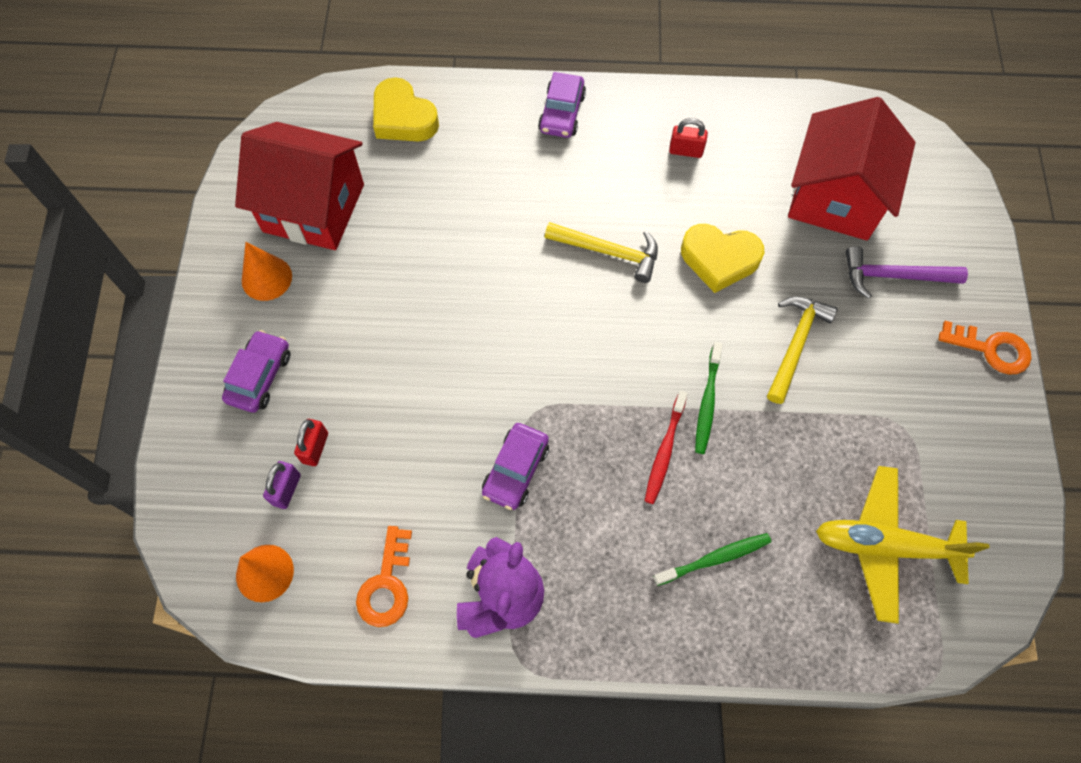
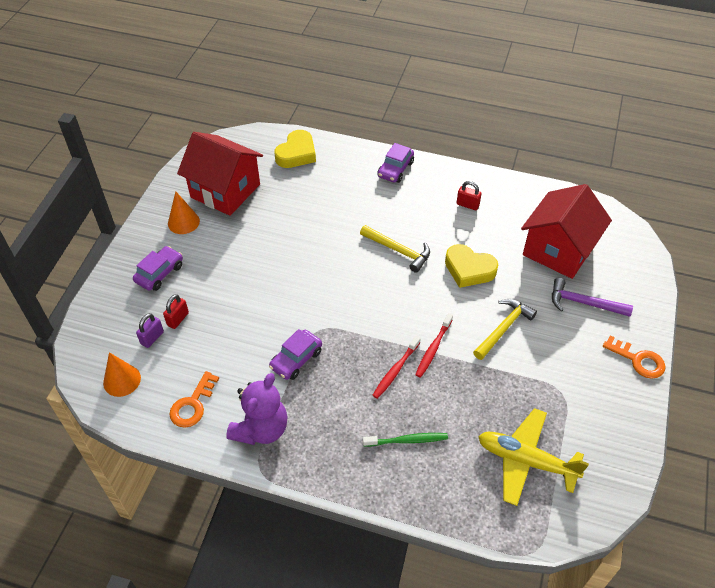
camera: 15 degrees right, 15 degrees down
yellow heart [373,77,439,141] -> yellow heart turned 120 degrees counterclockwise [274,130,316,168]
green toothbrush [695,342,723,454] -> red toothbrush [415,313,453,378]

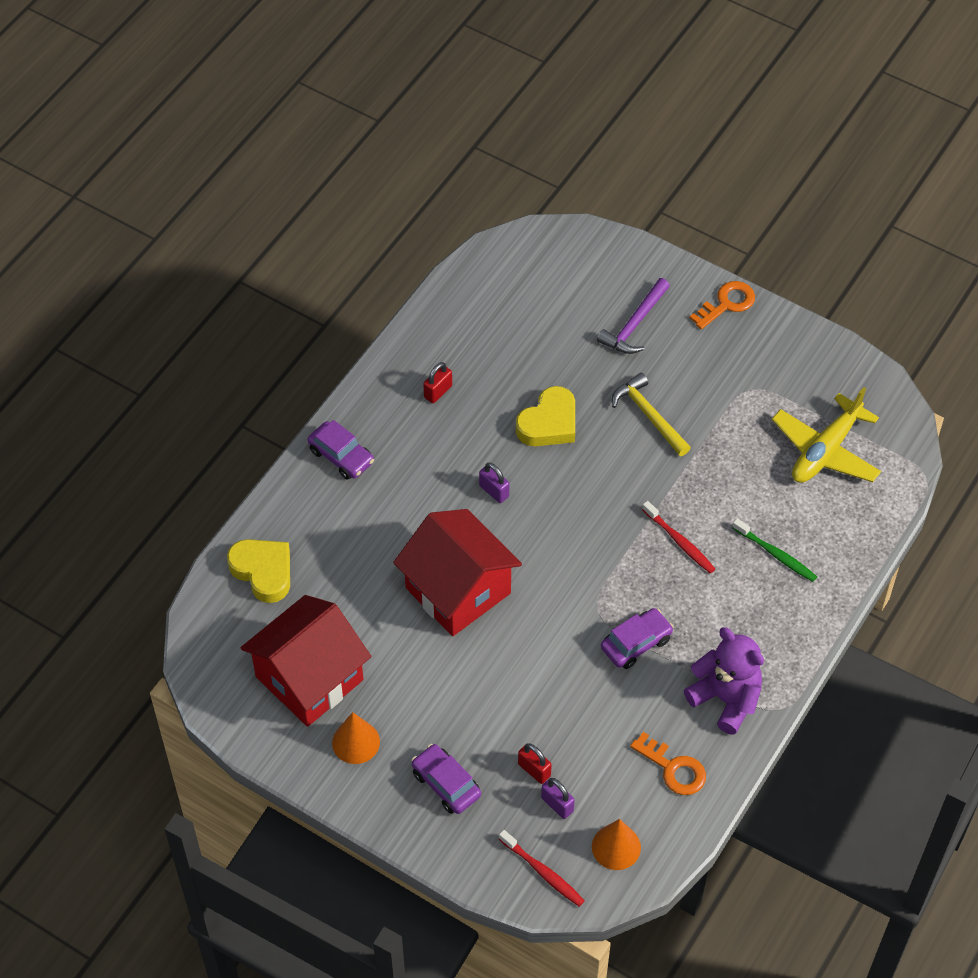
camera: 75 degrees left, 5 degrees up
purple car [269,329,322,380] -> purple car turned 90 degrees counterclockwise [601,608,674,669]
yellow hammer [360,225,430,273] -> purple padlock [479,462,509,503]
green toothbrush [363,433,448,447] -> green toothbrush turned 120 degrees clockwise [732,518,817,582]
red toothbrush [415,313,453,378] -> red toothbrush moved to [499,830,585,907]
red house [521,184,612,279] -> red house moved to [393,509,522,636]

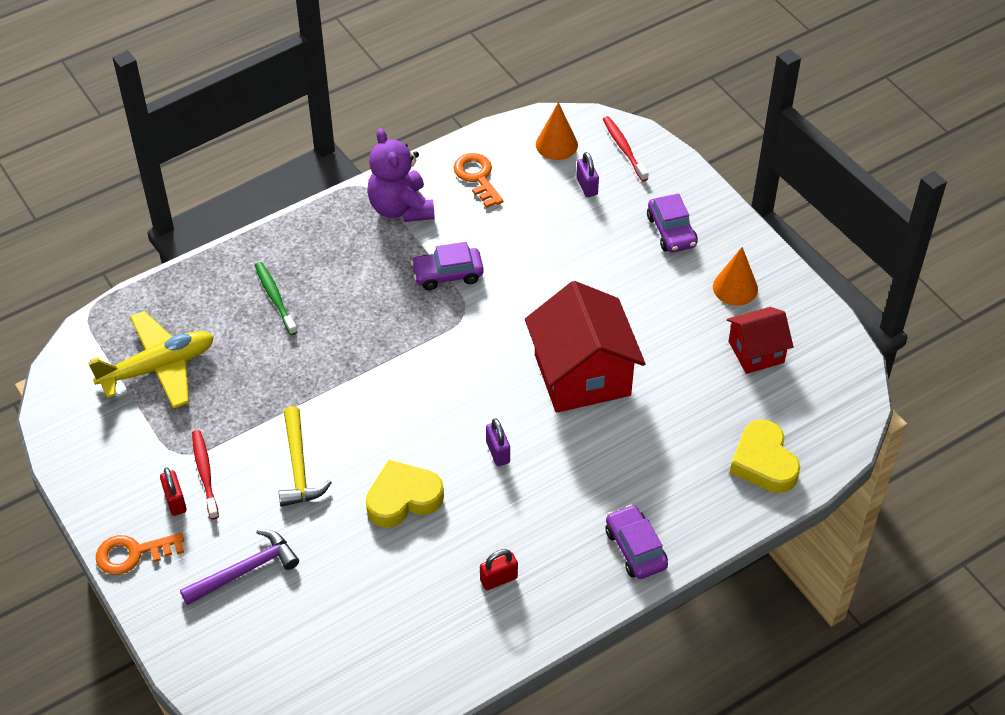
camera: 155 degrees left, 5 degrees down
red house [241,595,371,727] -> red house [727,307,794,374], size x0.56
red padlock [518,743,552,784] -> red padlock moved to [160,468,187,516]
red toothbrush [642,501,715,573] -> red toothbrush moved to [192,430,219,520]

